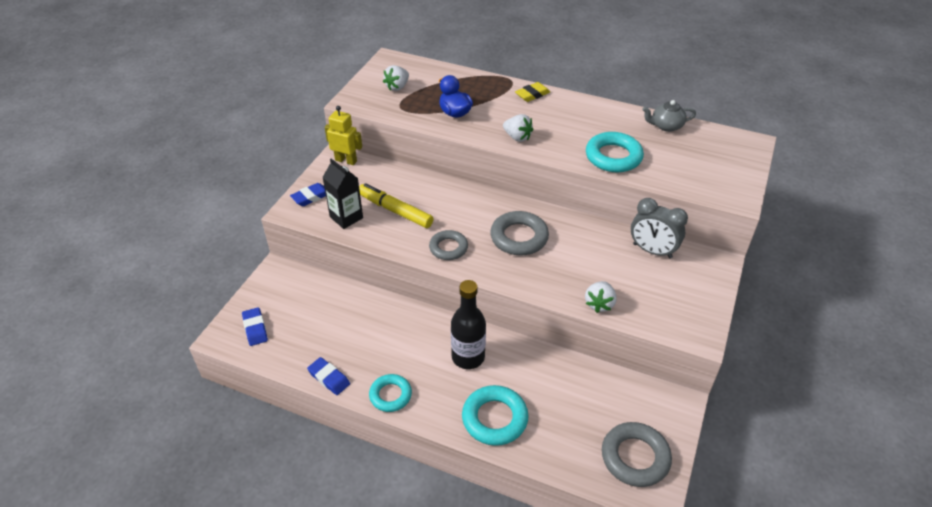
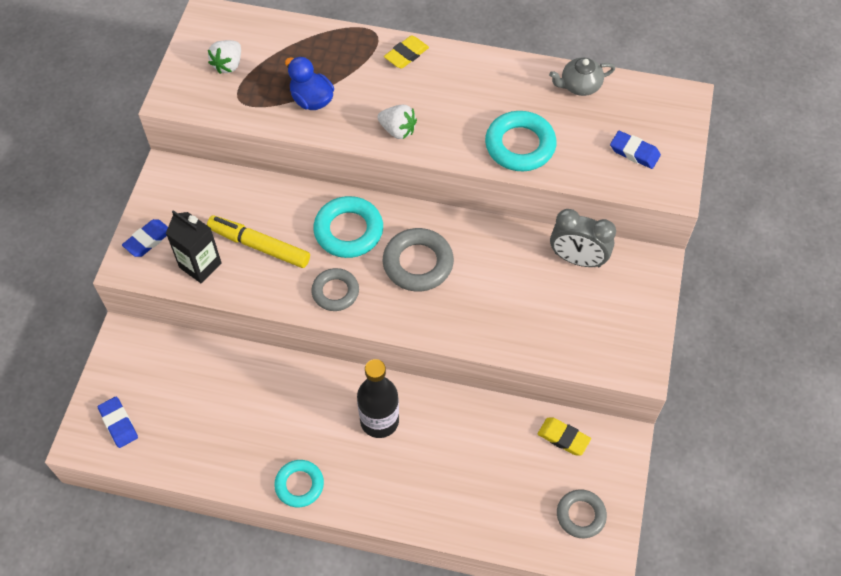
camera: 10 degrees left, 15 degrees up
blue eraser [307,357,350,395] -> blue eraser moved to [610,131,661,169]
yellow robot [325,106,362,165] -> none
turquoise ring [462,385,529,446] -> turquoise ring moved to [313,196,383,258]
white strawberry [585,281,617,313] -> none
grey ring [602,422,672,487] -> grey ring [557,489,607,538], size x0.66
none -> yellow eraser [538,418,591,456]

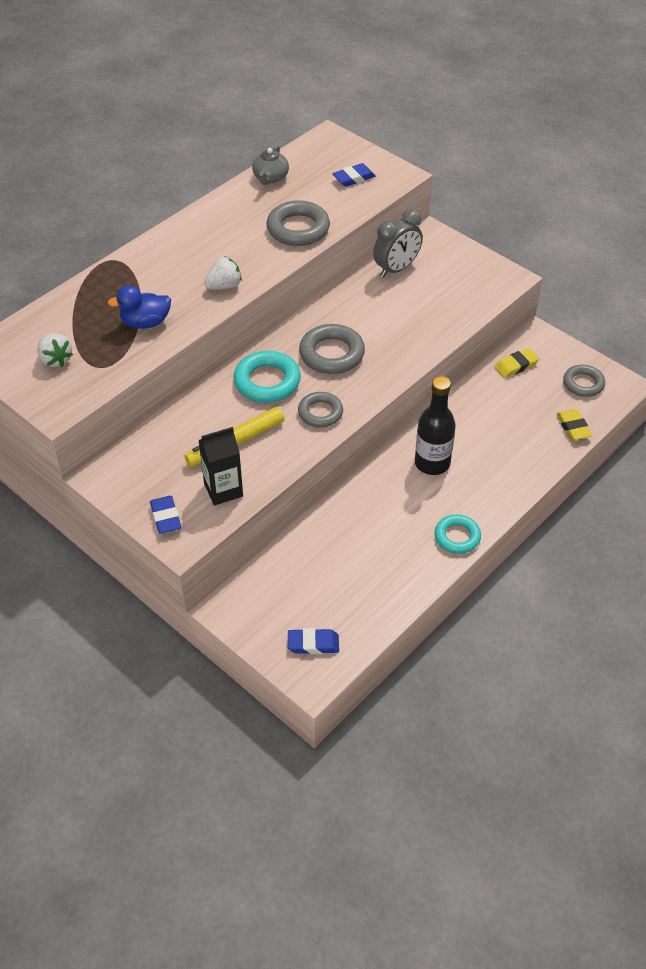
camera: 60 degrees left, 10 degrees down
yellow eraser [384,35,429,69] -> yellow eraser moved to [557,409,592,440]
turquoise ring [485,111,557,171] -> grey ring [267,200,330,246]

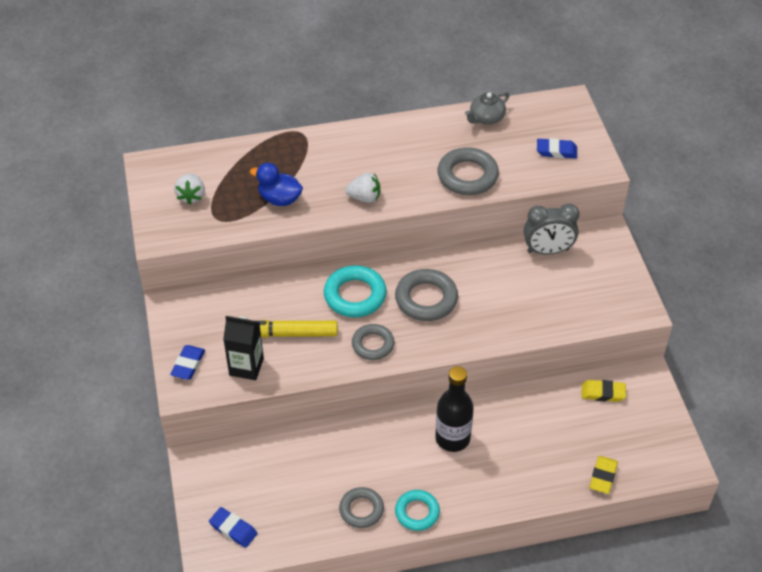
camera: 35 degrees right, 0 degrees up
grey ring [563,365,605,397] -> grey ring moved to [339,487,384,528]

